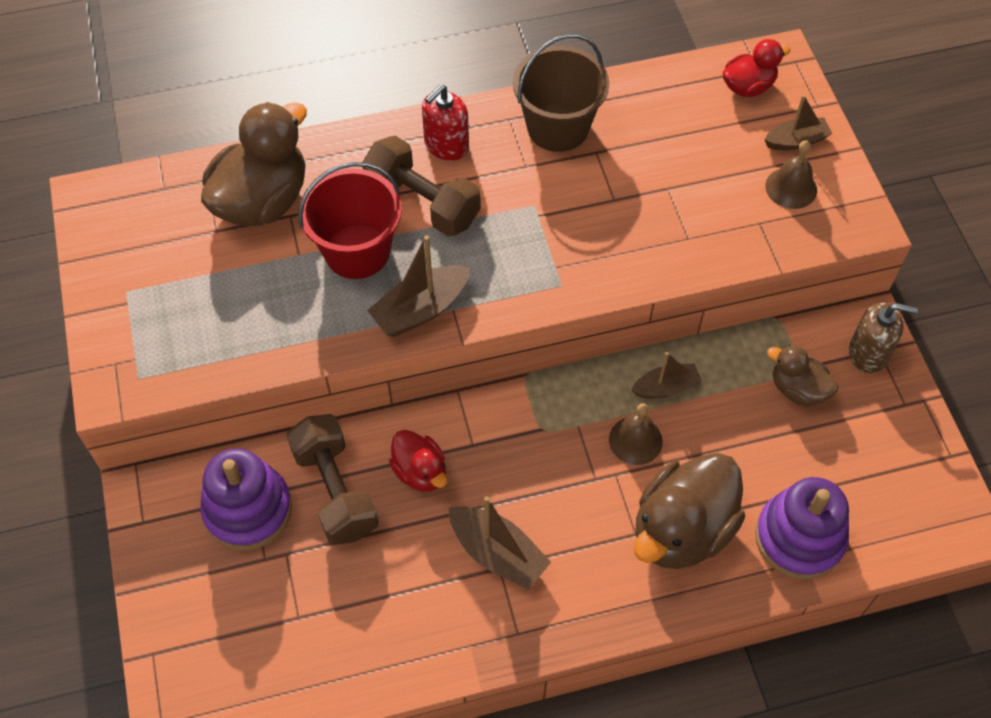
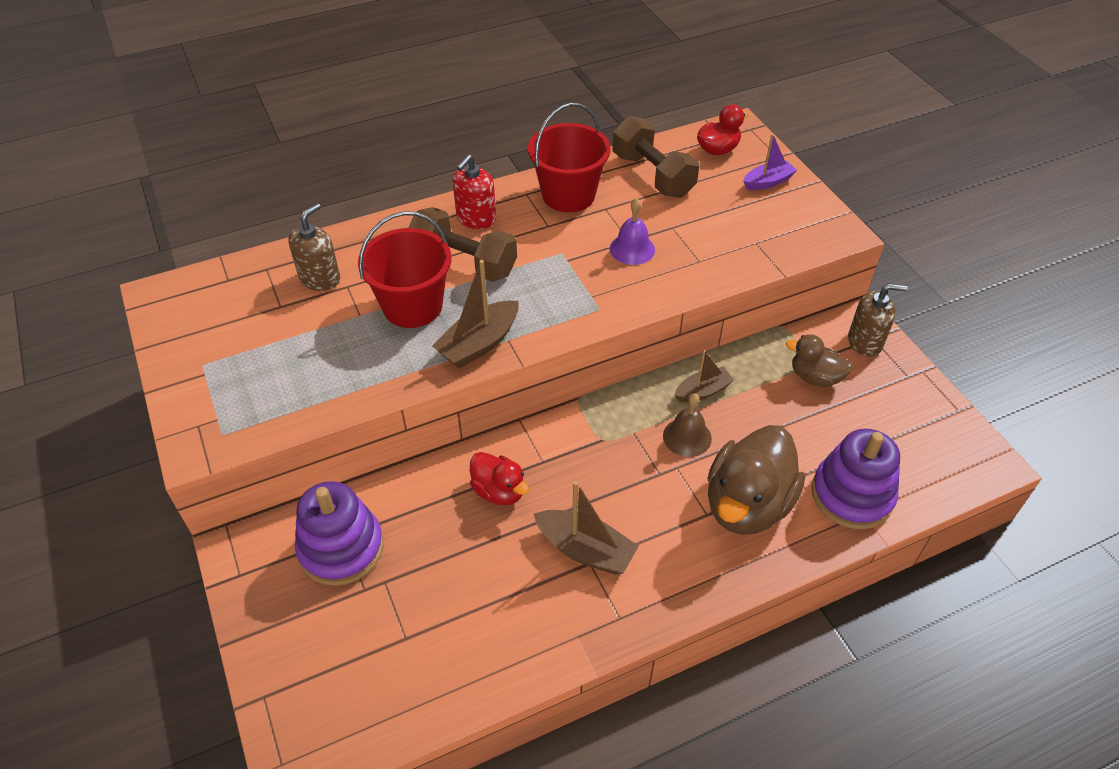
camera: 10 degrees left, 10 degrees down
brown duck [201,102,307,227] -> brown soap dispenser [288,203,340,291]
brown dumbbell [286,414,379,545] -> brown dumbbell moved to [612,116,699,198]
brown bucket [513,34,609,152] -> red bucket [528,103,611,212]
brown boat [764,95,833,150] -> purple boat [743,134,797,190]
brown bell [765,140,817,209] -> none
none -> purple bell [610,198,655,265]

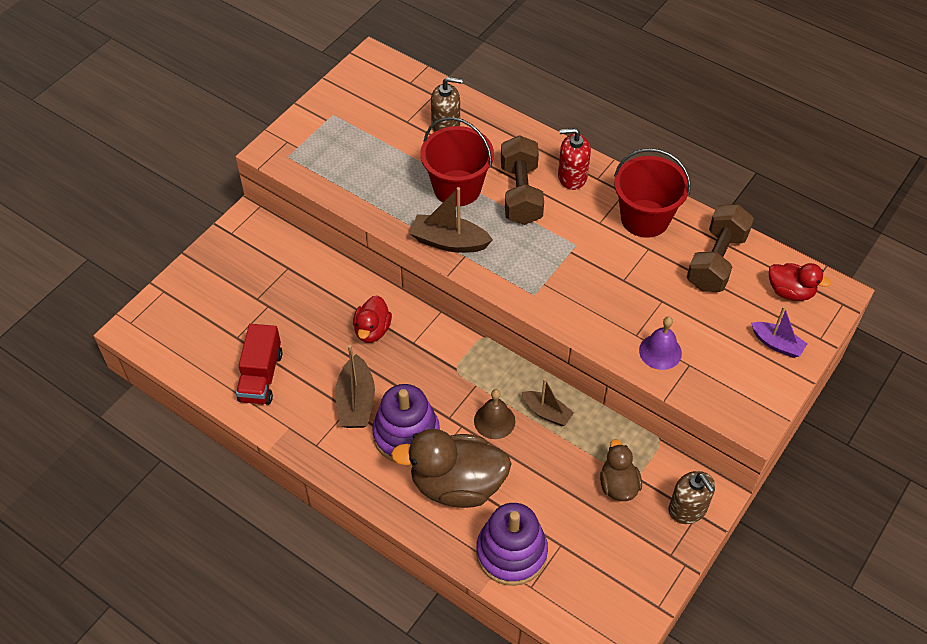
camera: 60 degrees right, 5 degrees up
purple stacking toy [295,481,384,586] -> purple stacking toy moved to [372,384,440,463]
purple bell [610,198,655,265] -> purple bell moved to [639,317,682,370]
none -> red truck [236,324,282,405]

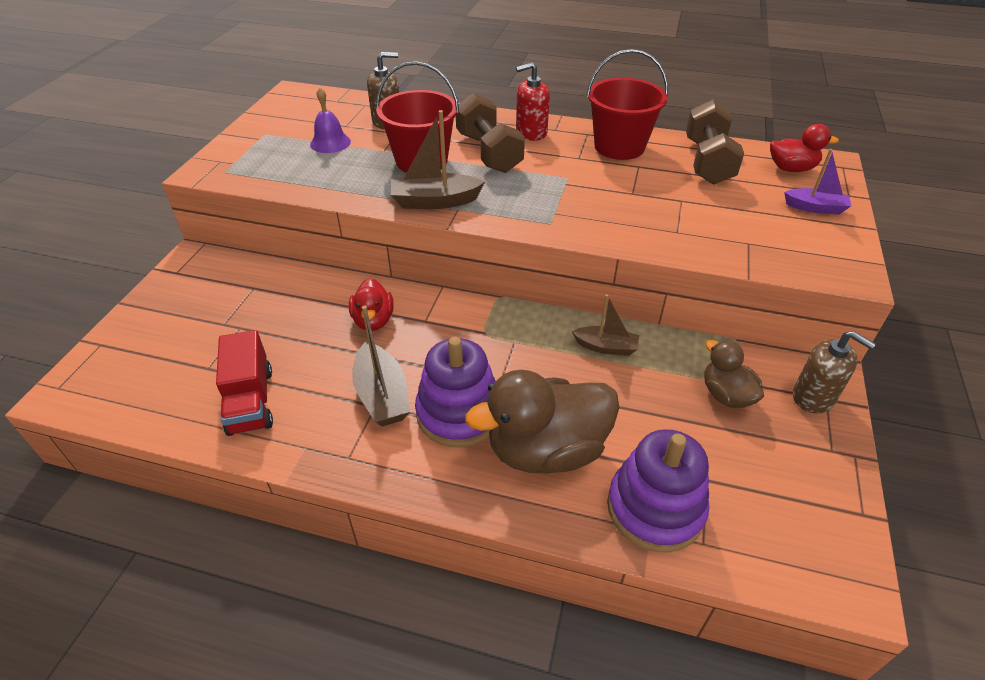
camera: 20 degrees left, 10 degrees down
brown bell [474,389,515,439] -> none
purple bell [639,317,682,370] -> purple bell moved to [310,88,351,153]

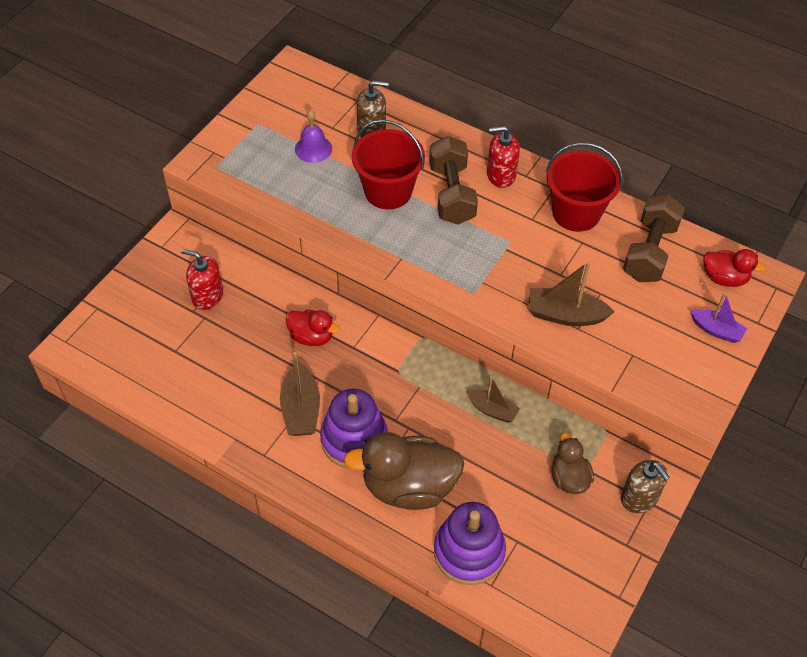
camera: 15 degrees right, 10 degrees up
red truck [216,330,273,436] -> none
red duck [349,278,394,331] -> red duck turned 75 degrees counterclockwise [285,310,339,346]
brown boat [391,110,485,209] -> brown boat moved to [528,262,614,326]
none -> red soap dispenser [181,249,223,310]

